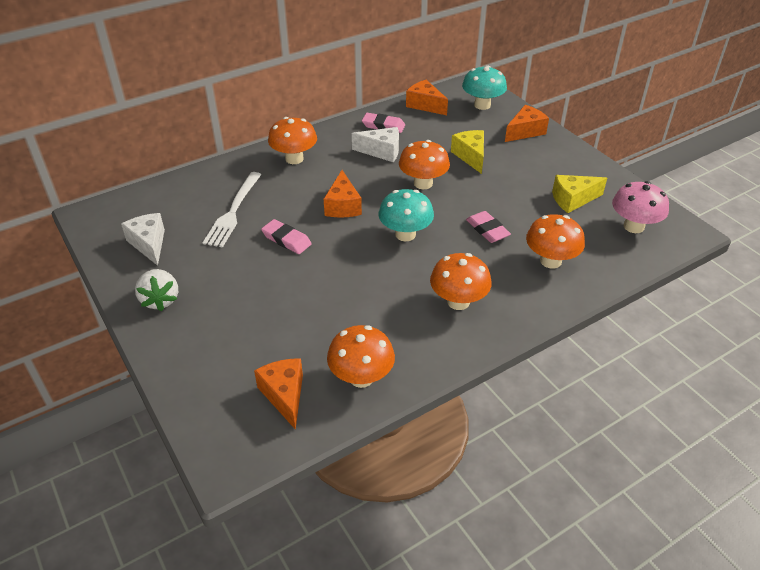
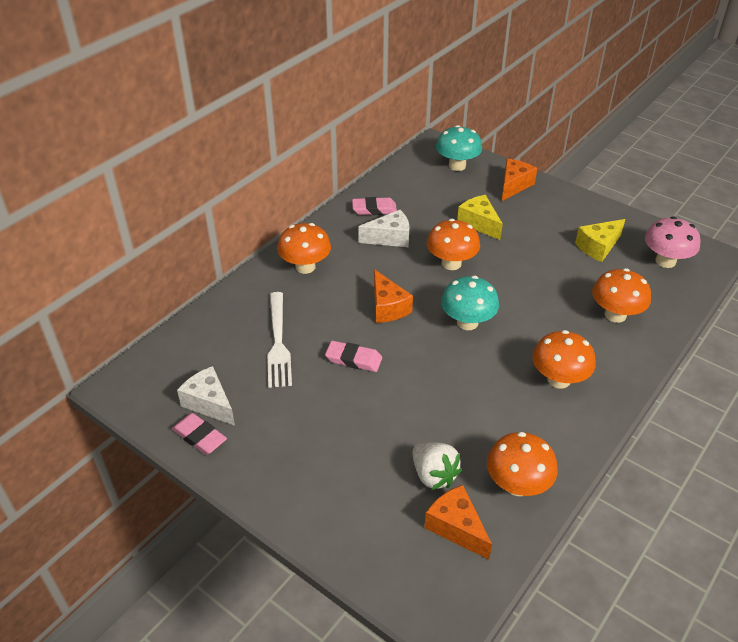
camera: 20 degrees left, 0 degrees up
white strawberry [135,269,178,311] -> white strawberry moved to [412,442,462,490]
orange cheese [406,80,448,115] -> none
pink eraser [466,211,511,243] -> pink eraser moved to [172,413,227,455]

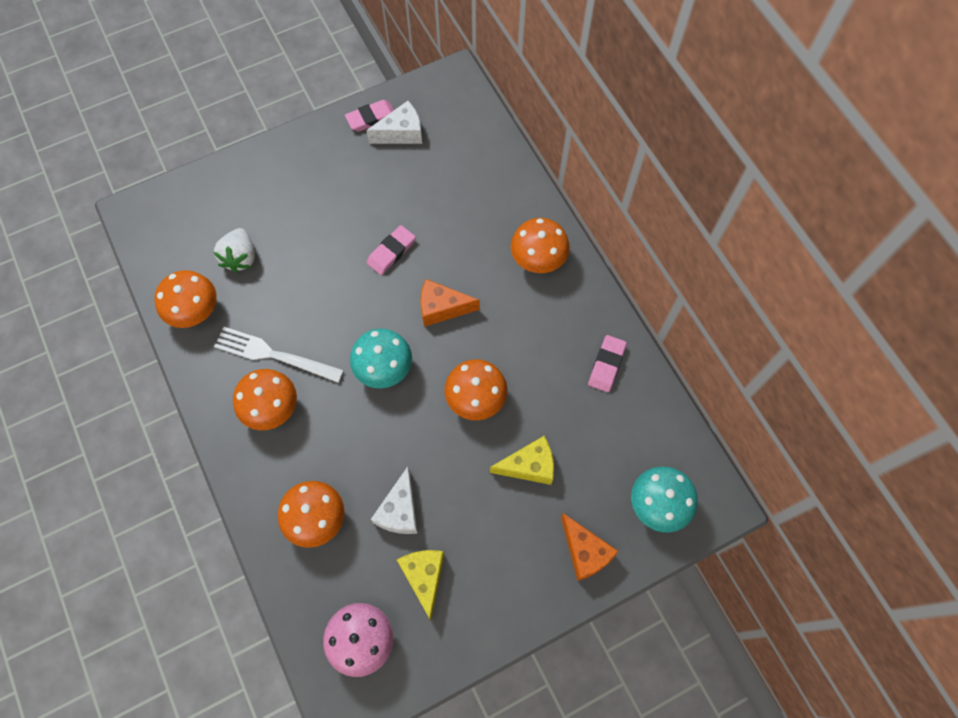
camera: 115 degrees right, 25 degrees up
white fork [267,292,292,388] -> white fork moved to [214,327,344,383]
white cheese [358,210,409,247] -> white cheese moved to [371,466,418,534]
white strawberry [412,442,462,490] -> white strawberry turned 75 degrees counterclockwise [213,228,255,273]
orange cheese [424,485,492,560] -> none

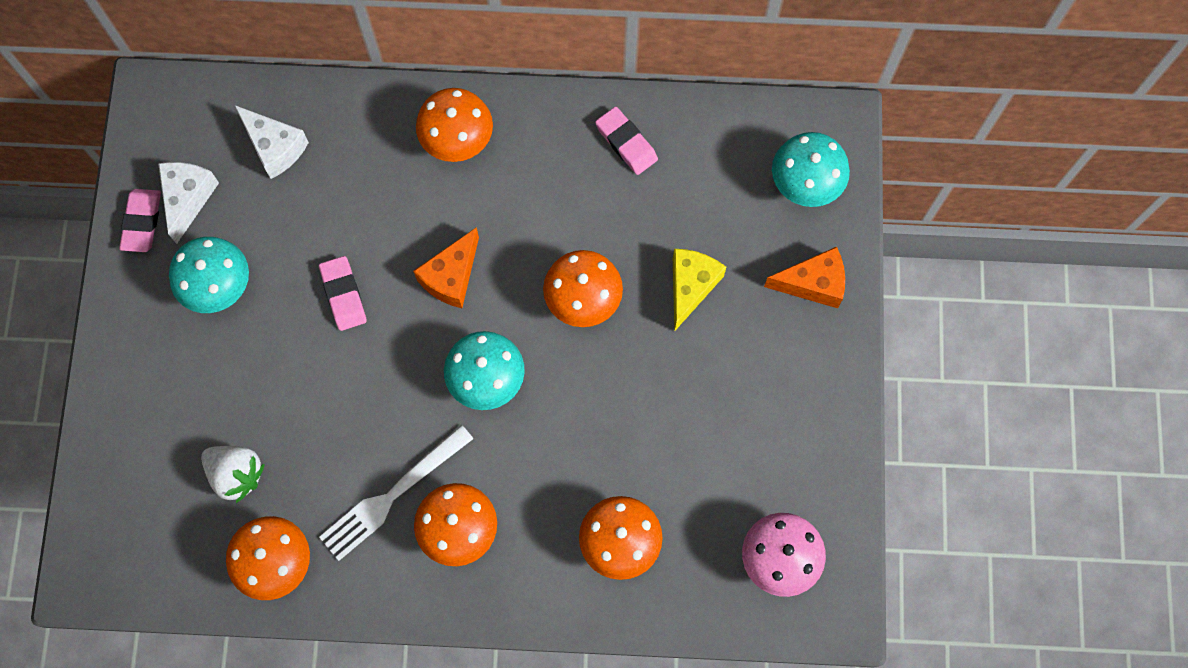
camera: 60 degrees left, 5 degrees up
white cheese [371,466,418,534] -> white cheese moved to [235,105,309,179]
yellow cheese [397,550,444,620] -> none
none -> turquoise mushroom [169,237,249,313]

